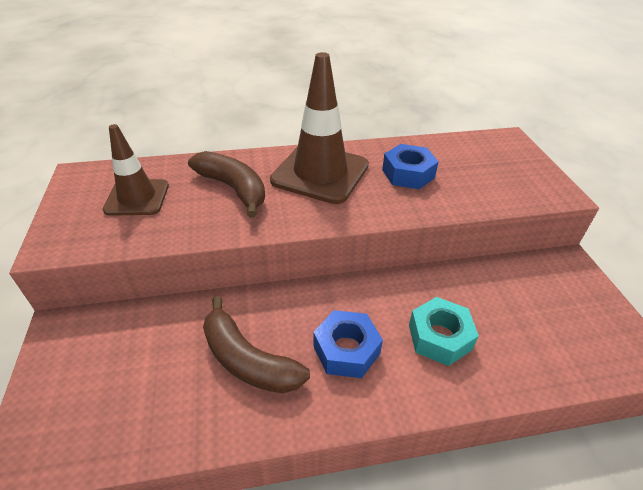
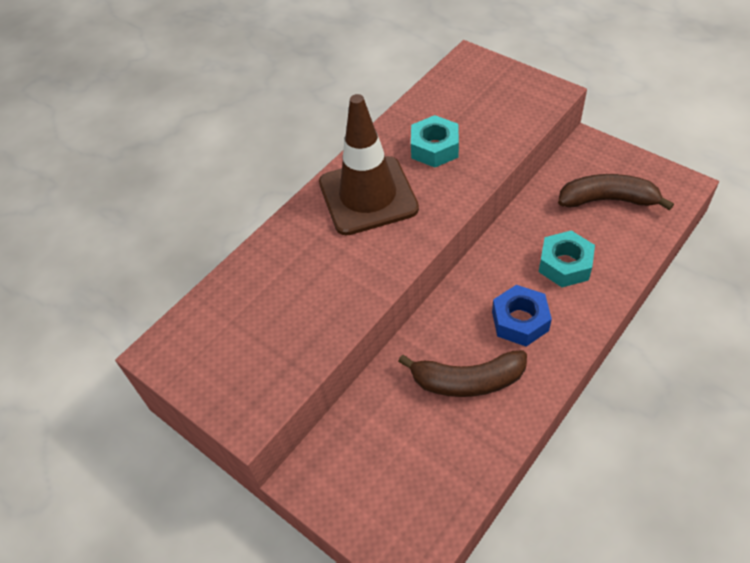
camera: 35 degrees left, 10 degrees up
brown traffic cone [103,124,169,216] -> none
brown banana [188,151,265,218] -> brown banana moved to [558,174,674,211]
blue nut [382,144,439,189] -> turquoise nut [411,115,459,168]

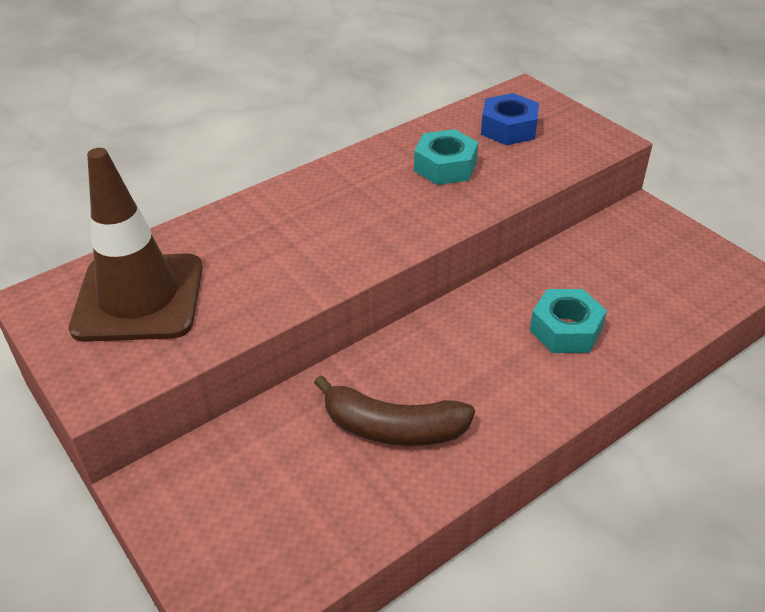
camera: 10 degrees right, 10 degrees down
brown traffic cone [319,94,419,236] -> brown traffic cone moved to [69,148,203,342]
blue nut [492,285,552,346] -> blue nut moved to [481,93,539,145]
brown banana [558,174,674,211] -> none

